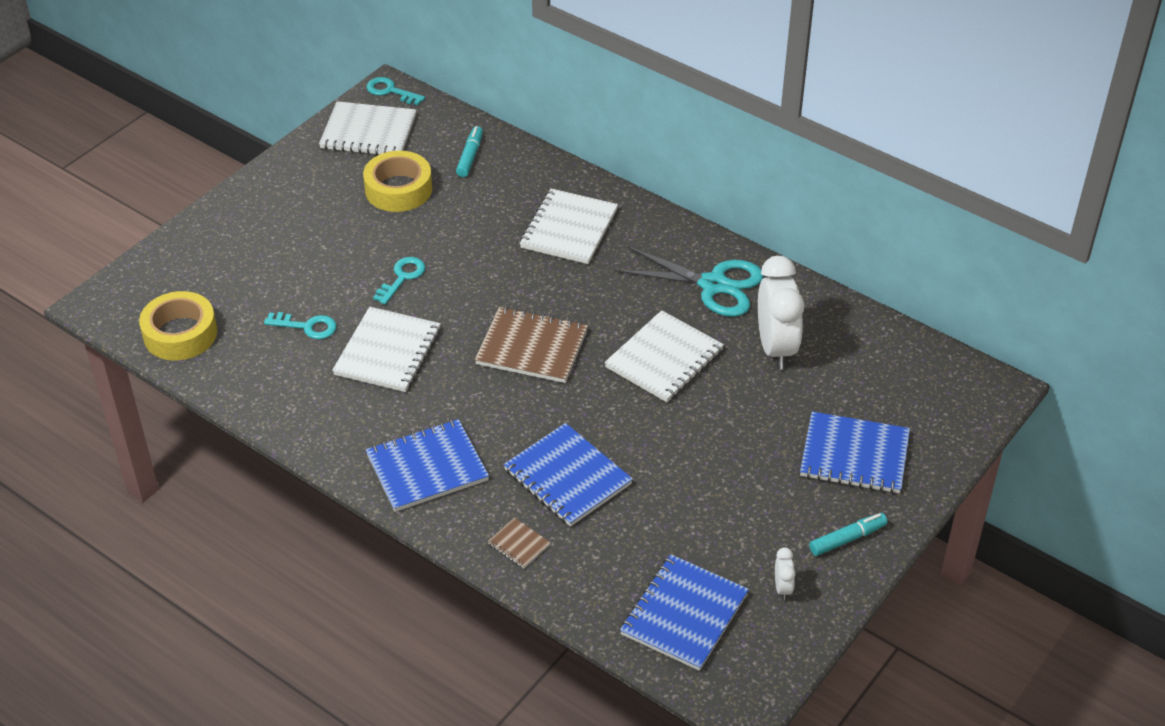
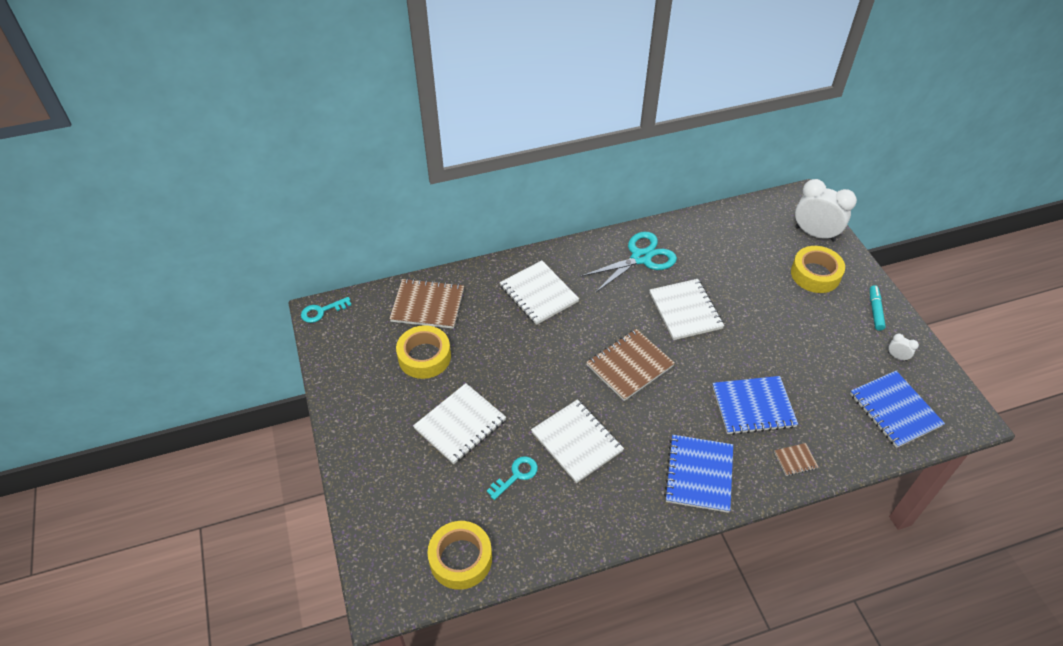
camera: 55 degrees left, 5 degrees up
white notebook [319,101,416,155] -> white notebook moved to [413,383,506,464]
turquoise key [373,257,425,305] -> none
turquoise marker [456,126,483,177] -> brown notebook [389,278,464,329]
white clock [758,256,804,369] -> white clock moved to [795,179,857,242]
blue notebook [800,411,910,493] -> yellow tape [791,246,845,293]

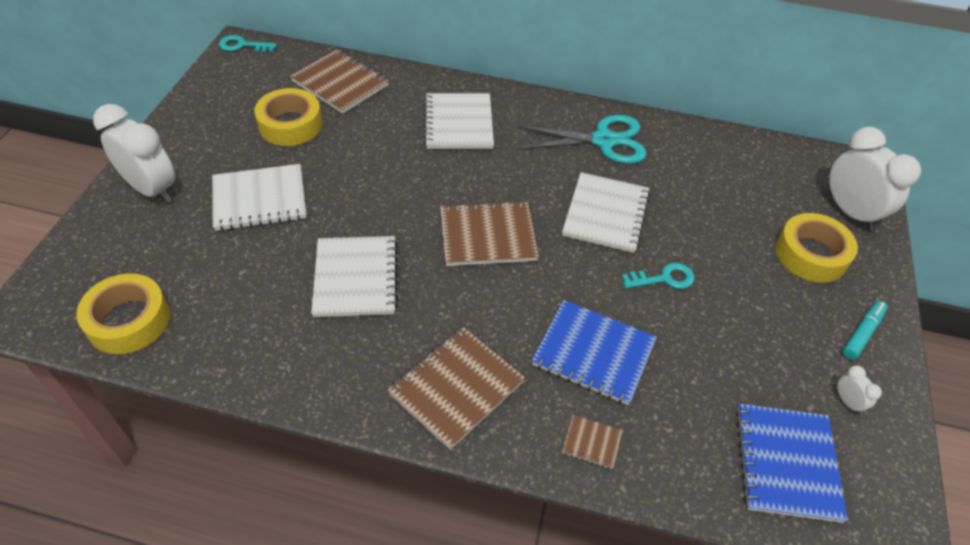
camera: 30 degrees right, 0 degrees up
turquoise key [487,456,538,500] -> turquoise key moved to [622,263,694,289]
blue notebook [664,435,733,513] -> brown notebook [388,327,525,450]
none -> white clock [93,104,175,203]

